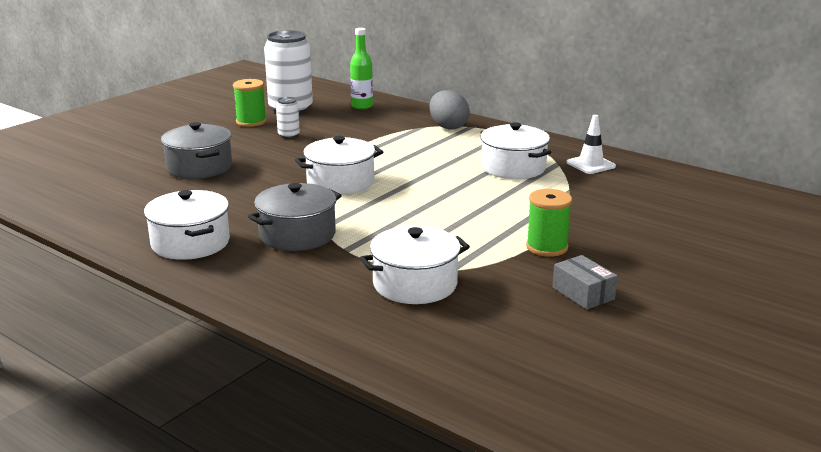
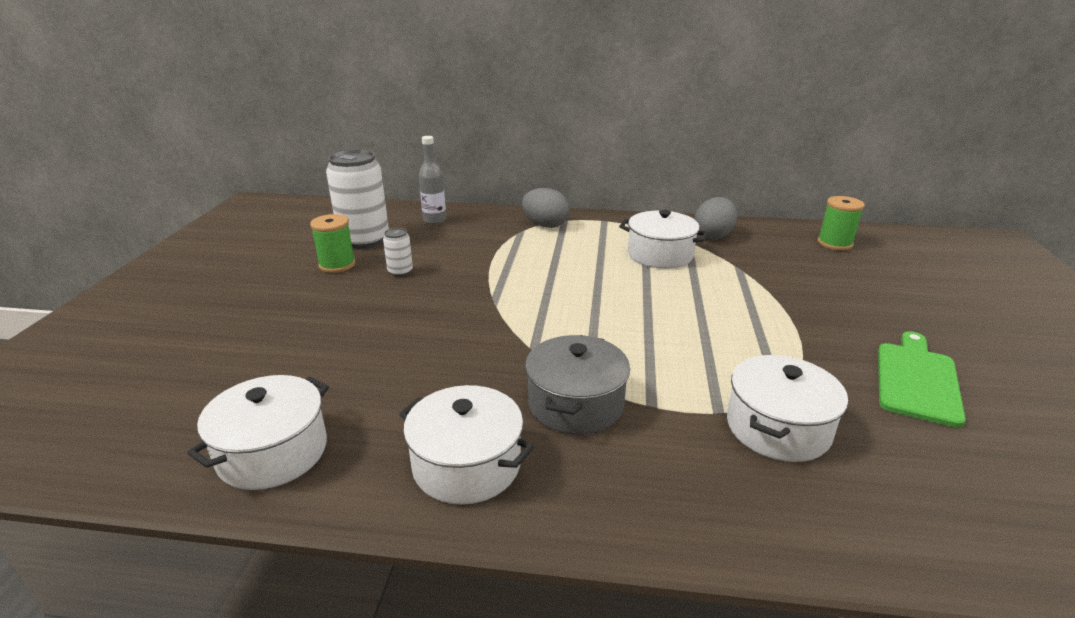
camera: 30 degrees left, 5 degrees up
grey pot [161,122,232,179] -> none
white pot [295,136,383,195] -> white pot moved to [187,375,329,490]
green bottle [350,28,373,109] -> grey bottle [419,136,446,224]
green spool [526,189,572,257] -> green spool moved to [817,196,865,251]
grey box [553,255,618,310] -> green cutting board [878,331,966,428]
white traffic cone [567,115,616,174] -> grey egg [694,197,737,239]

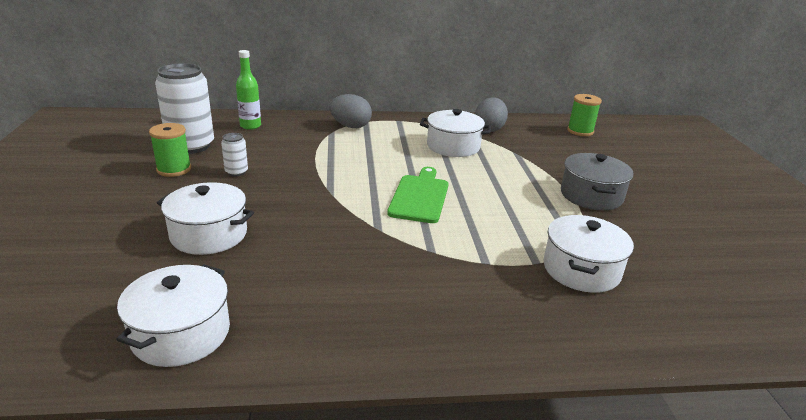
camera: 15 degrees left, 0 degrees up
white pot [399,385,534,505] -> white pot moved to [157,182,254,255]
grey bottle [419,136,446,224] -> green bottle [236,50,261,130]
grey pot [525,335,630,435] -> grey pot moved to [561,153,633,210]
green cutting board [878,331,966,428] -> green cutting board moved to [387,167,448,223]

